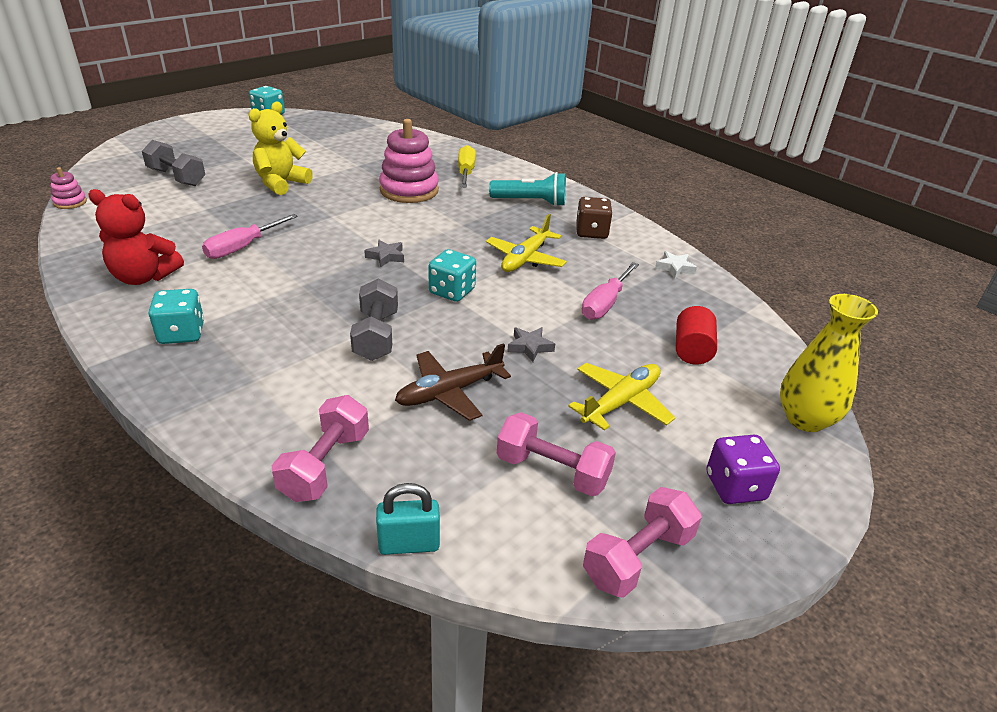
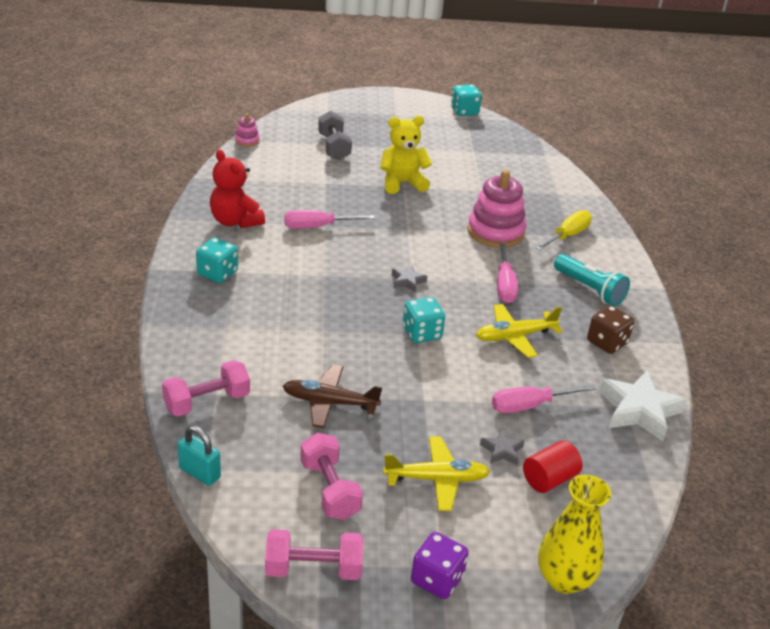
camera: 40 degrees right, 0 degrees up
grey dumbbell [350,278,398,361] -> none
grey star [507,327,555,362] -> grey star moved to [480,428,524,465]
white star [655,251,697,278] -> white star [599,371,687,441], size x2.05
none -> pink screwdriver [497,243,518,303]

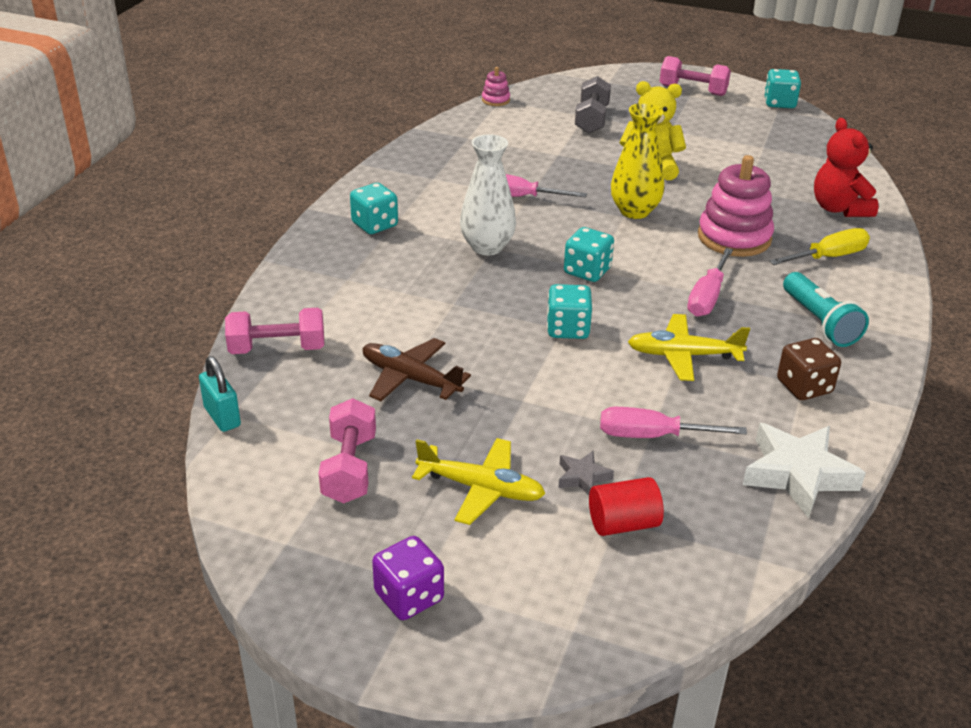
camera: 25 degrees right, 0 degrees up
red teddy bear [210,150,265,228] -> red teddy bear moved to [814,118,878,217]
pink dumbbell [265,529,363,580] -> pink dumbbell moved to [660,56,731,96]
grey star [392,265,427,293] -> turquoise dice [564,227,614,282]
yellow vase [538,475,611,594] -> yellow vase moved to [611,103,664,219]
none -> white vase [460,134,516,255]

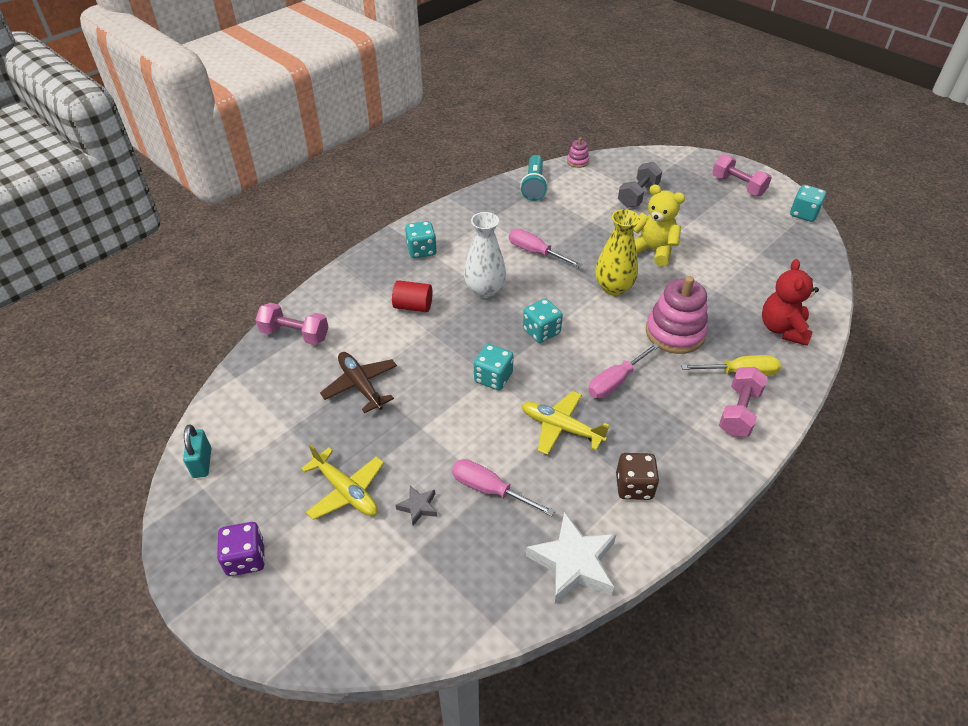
camera: 25 degrees right, 10 degrees up
turquoise padlock [199,356,241,432] -> turquoise padlock moved to [183,424,211,478]
pink dumbbell [319,398,376,503] -> pink dumbbell moved to [719,367,768,437]
red cylinder [589,477,664,536] -> red cylinder moved to [392,280,432,312]
turquoise flashlight [783,272,869,347] -> turquoise flashlight moved to [520,155,548,201]

